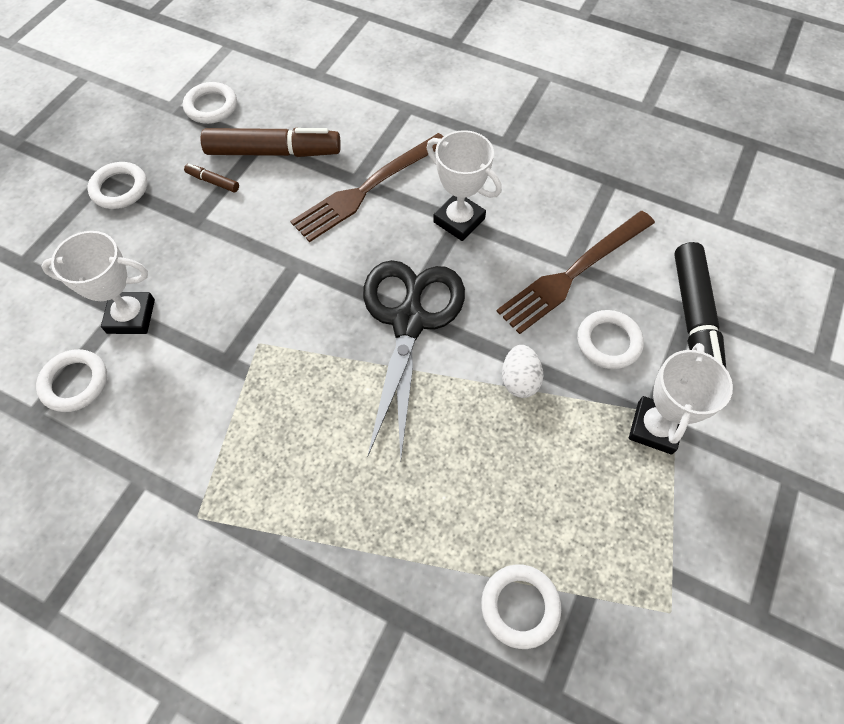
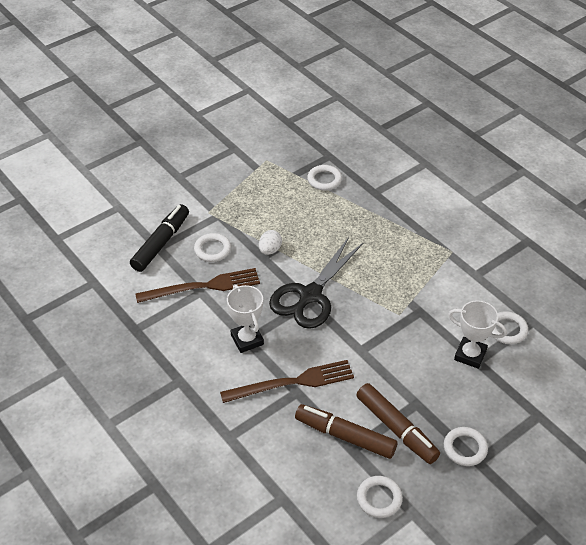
camera: 155 degrees left, 15 degrees down
brown marker [184,164,239,192] -> brown marker [357,383,440,464], size x2.33
white trophy [629,343,733,455] -> none

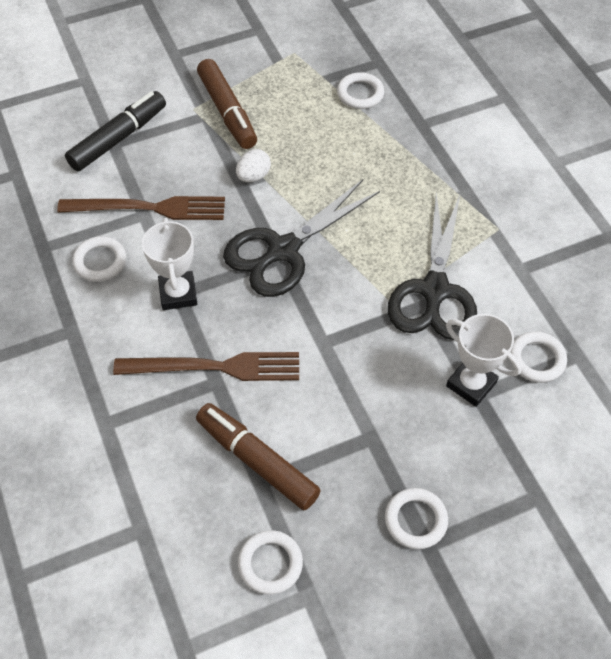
camera: 15 degrees right, 10 degrees up
white ring [194,233,231,262] -> white ring moved to [72,236,126,282]
brown marker [357,383,440,464] -> brown marker moved to [197,59,257,149]
none -> black scissors [388,193,477,340]

